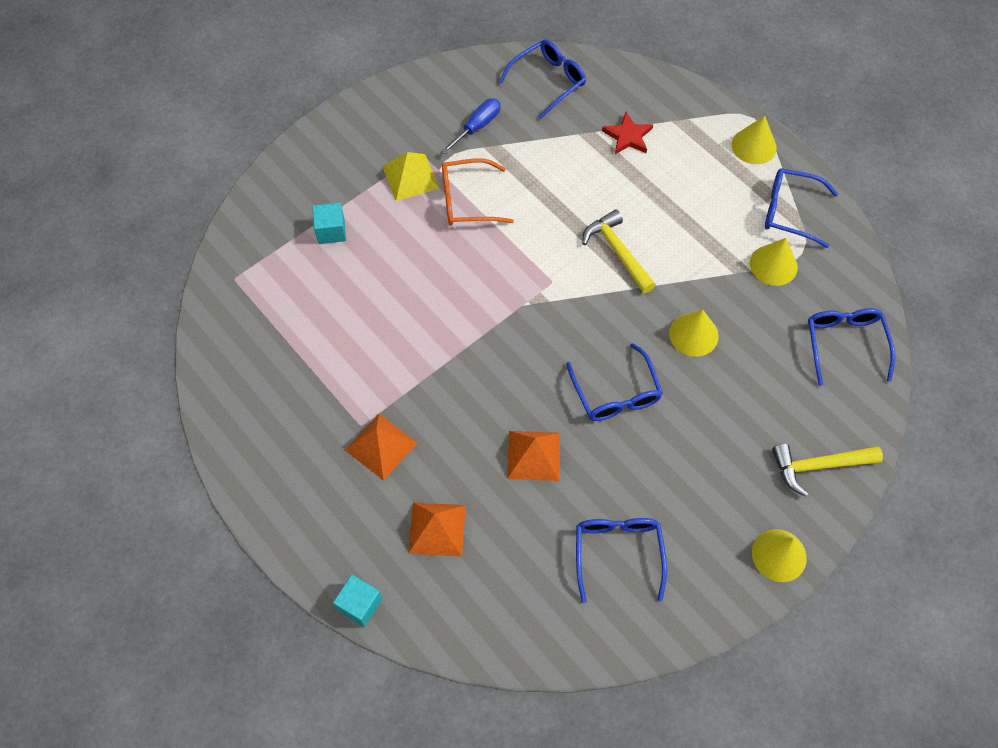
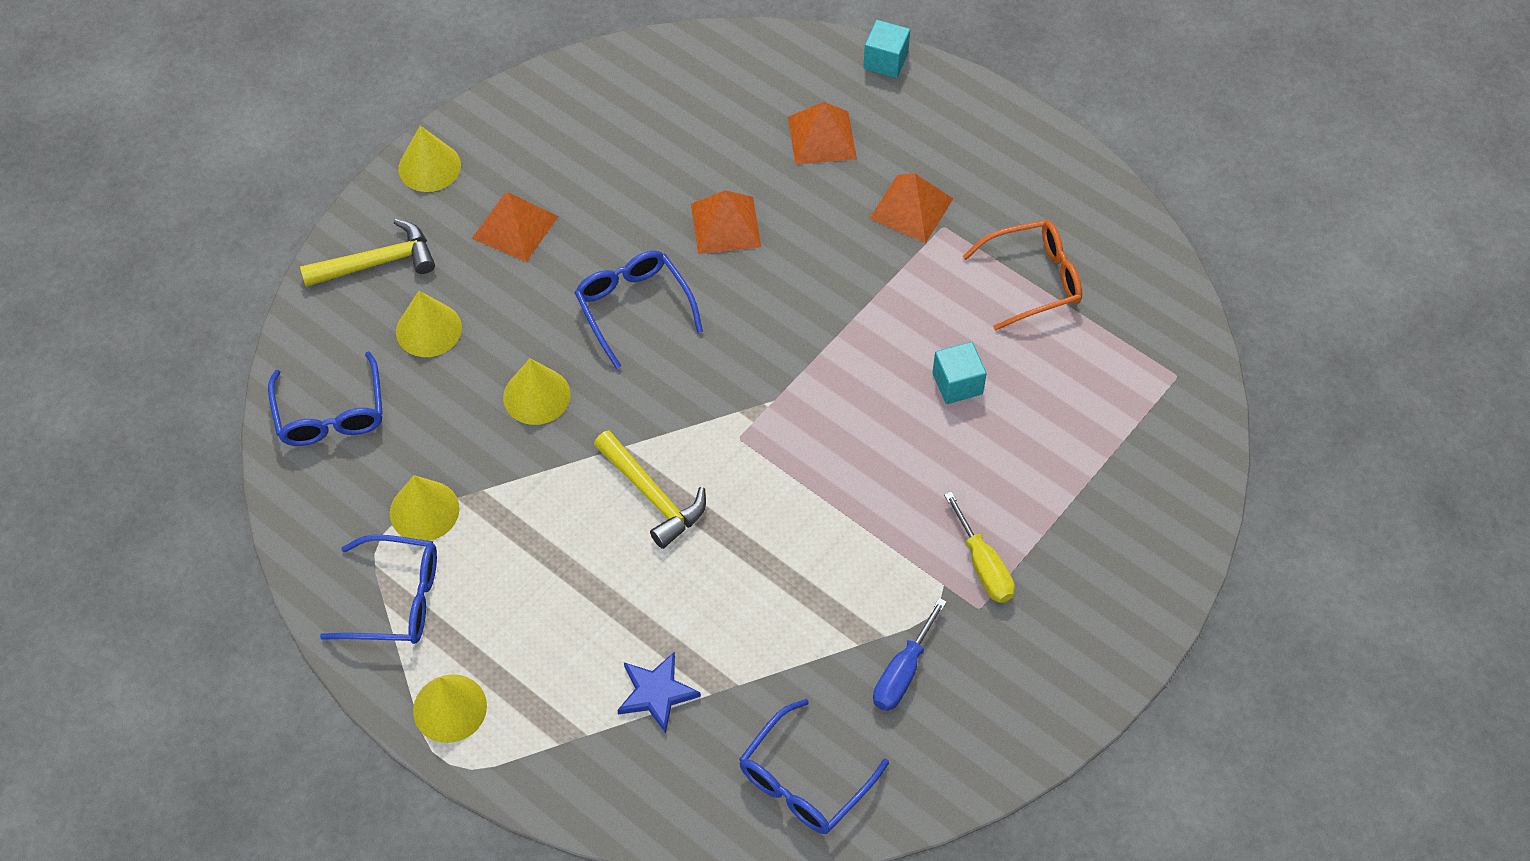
camera: 170 degrees right, 5 degrees down
turquoise cube [312,203,346,244] -> turquoise cube moved to [932,342,987,404]
yellow pyramid [383,152,439,201] -> yellow screwdriver [944,491,1015,603]
orange glasses [442,158,514,225] -> orange glasses moved to [962,220,1082,331]
blue glasses [576,518,667,603] -> none
red star [602,112,653,154] -> blue star [617,652,701,733]
none -> yellow cone [396,291,462,357]
none -> orange pyramid [472,193,559,262]

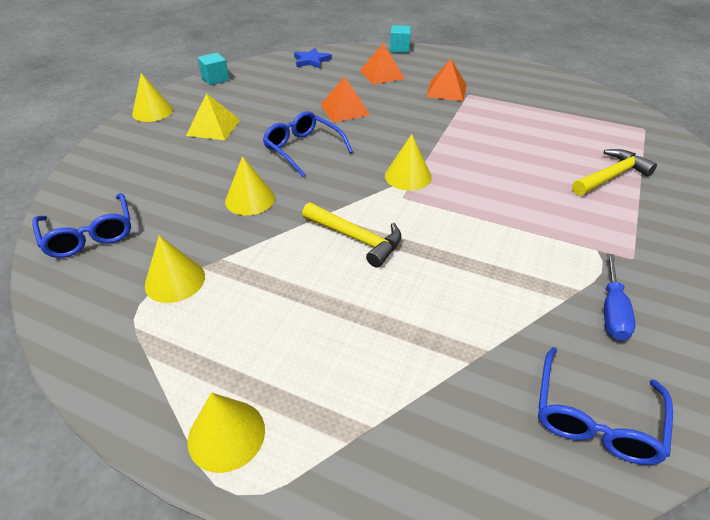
camera: 15 degrees left, 15 degrees down
yellow hammer [300,219,435,287] -> yellow hammer moved to [572,149,657,196]
blue glasses [320,535,437,644] -> none
yellow cone [396,291,462,357] -> yellow cone moved to [385,134,432,191]
orange pyramid [472,193,559,262] -> yellow pyramid [186,93,240,140]
blue star [617,652,701,733] -> blue star moved to [294,48,332,68]
turquoise cube [932,342,987,404] -> turquoise cube moved to [198,53,229,85]
yellow screwdriver [944,491,1015,603] -> none
orange glasses [962,220,1082,331] -> none

